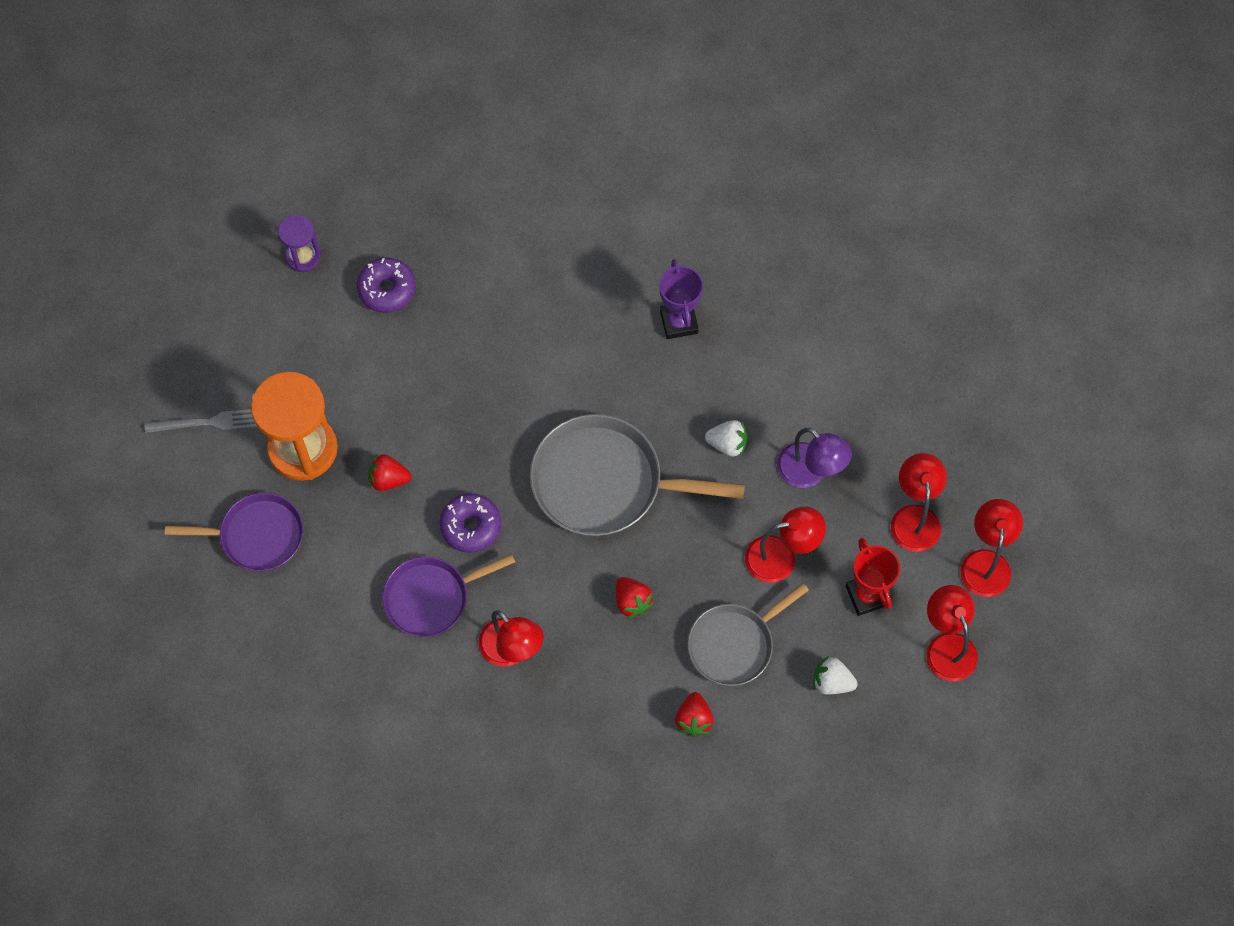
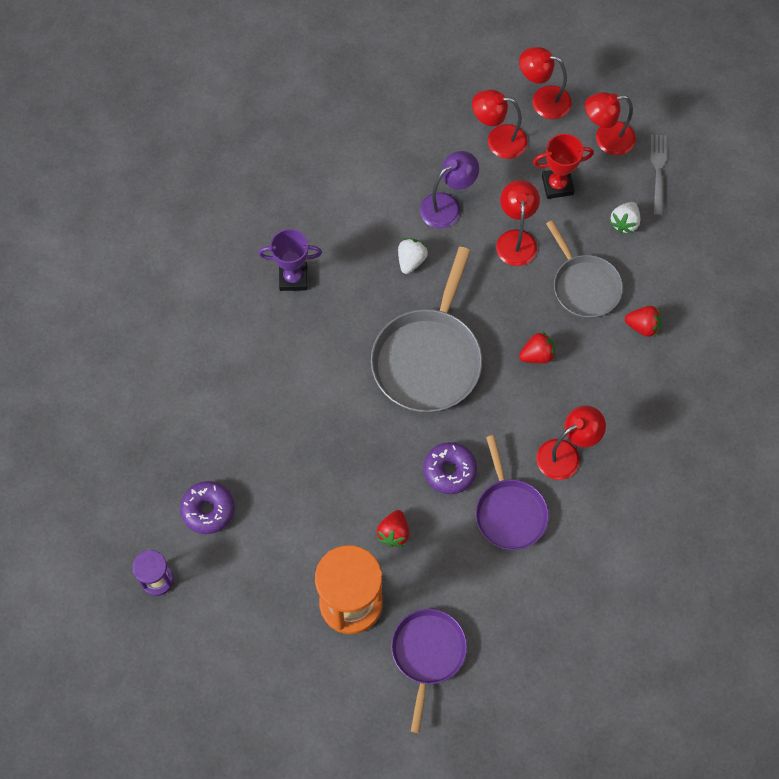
camera: 80 degrees left, 0 degrees up
grey fork [145,409,257,433] -> grey fork moved to [651,134,667,216]

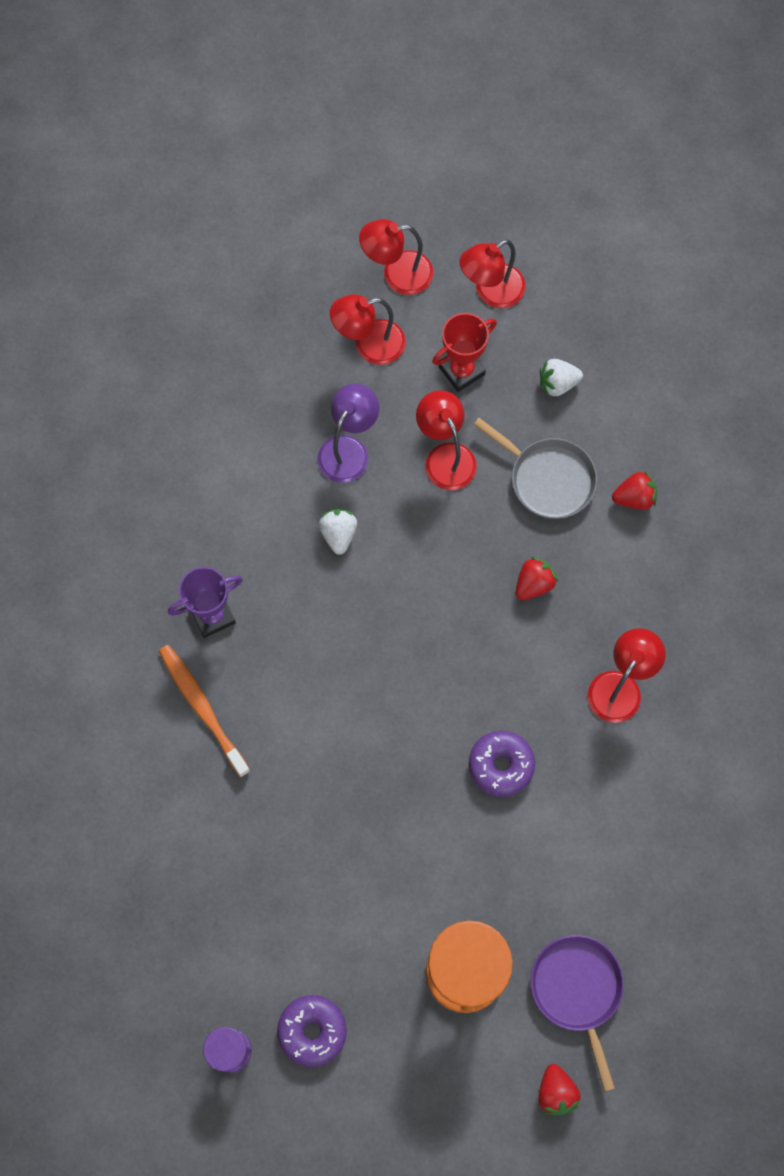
camera: 25 degrees left, 5 degrees up
purple donut [180,481,235,534] -> purple donut moved to [277,995,347,1067]
grey pan [371,247,482,413] -> none
red strawberry [377,510,409,547] -> red strawberry moved to [538,1064,581,1115]
purple pan [475,435,549,550] -> none
white strawberry [610,202,640,234] -> white strawberry turned 75 degrees clockwise [540,359,583,397]
grey fork [651,134,667,216] -> none
none -> orange toothbrush [159,645,250,777]

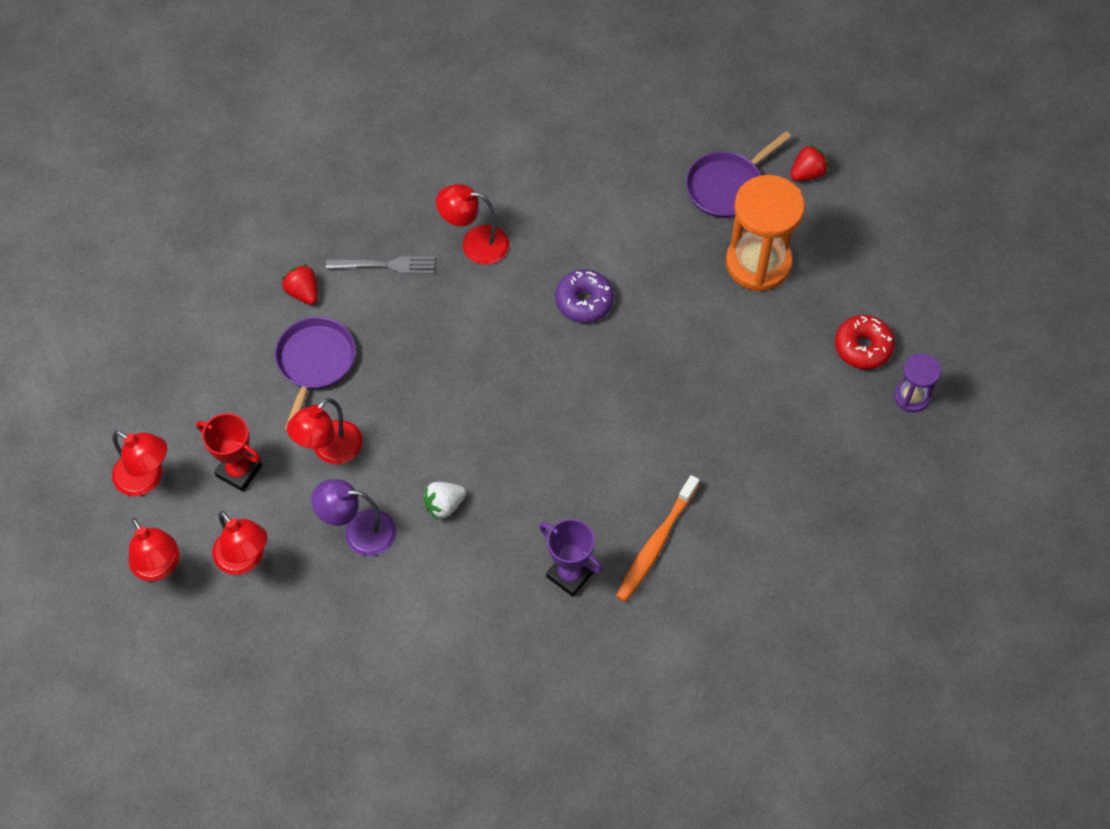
camera: 115 degrees left, 10 degrees down
purple donut [277,995,347,1067] -> red donut [835,315,895,369]
grey pan [473,418,597,519] -> purple pan [275,317,356,431]
red strawberry [516,557,558,600] -> none
white strawberry [540,359,583,397] -> none
none -> grey fork [326,257,435,274]

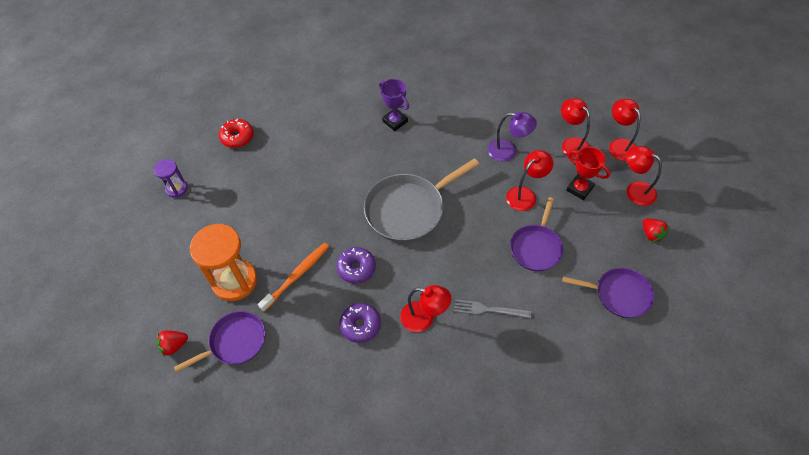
camera: 170 degrees left, 5 degrees down
red strawberry [282,264,318,305] -> red strawberry moved to [642,219,669,242]
white strawberry [423,482,466,520] -> none
orange toothbrush [616,475,699,602] -> orange toothbrush moved to [258,243,329,312]
red donut [835,315,895,369] -> red donut moved to [219,119,254,148]
none -> purple donut [339,303,381,343]
none -> grey pan [364,158,479,242]
none -> purple pan [562,268,654,318]

